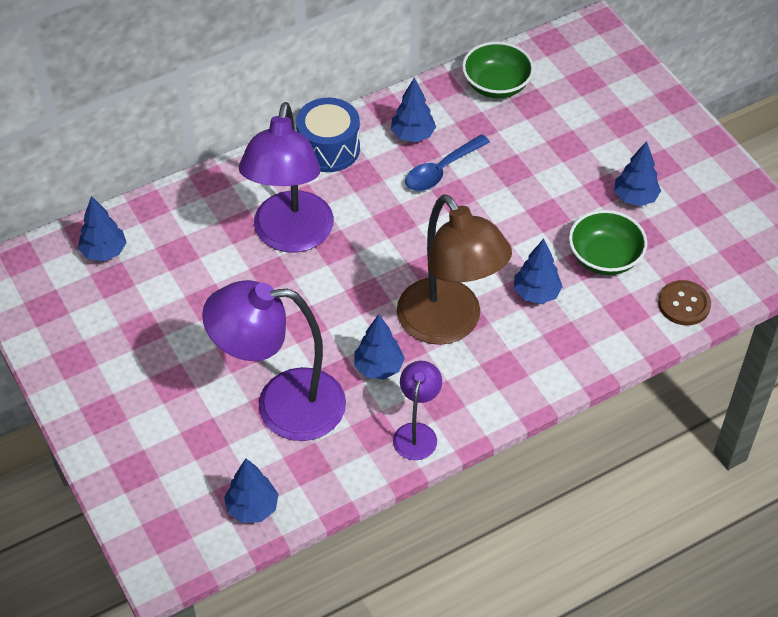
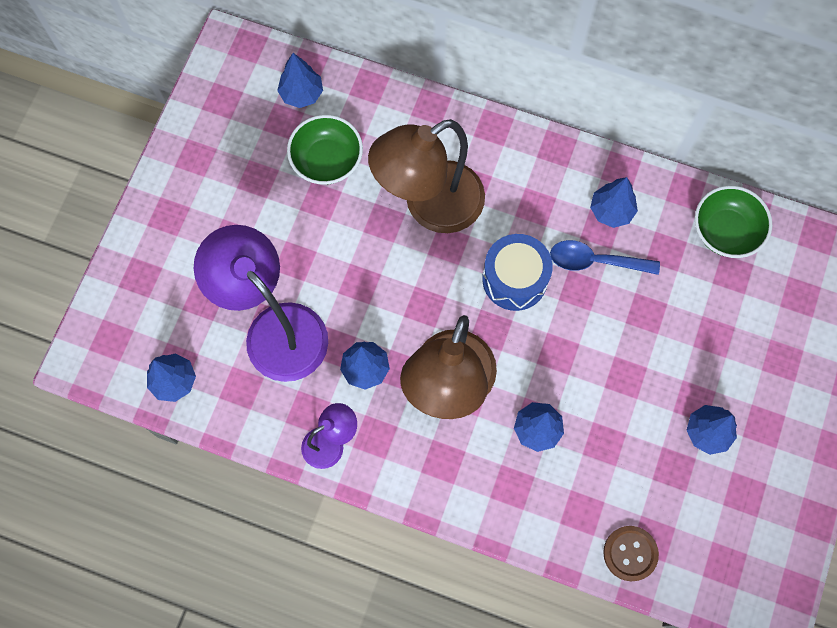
camera: 50 degrees right, 20 degrees up
purple lamp [239,102,334,252] -> brown lamp [368,119,485,233]
blue drum [296,98,360,172] -> blue drum moved to [482,234,553,311]
green bowl [569,210,647,275] -> green bowl moved to [287,115,363,185]

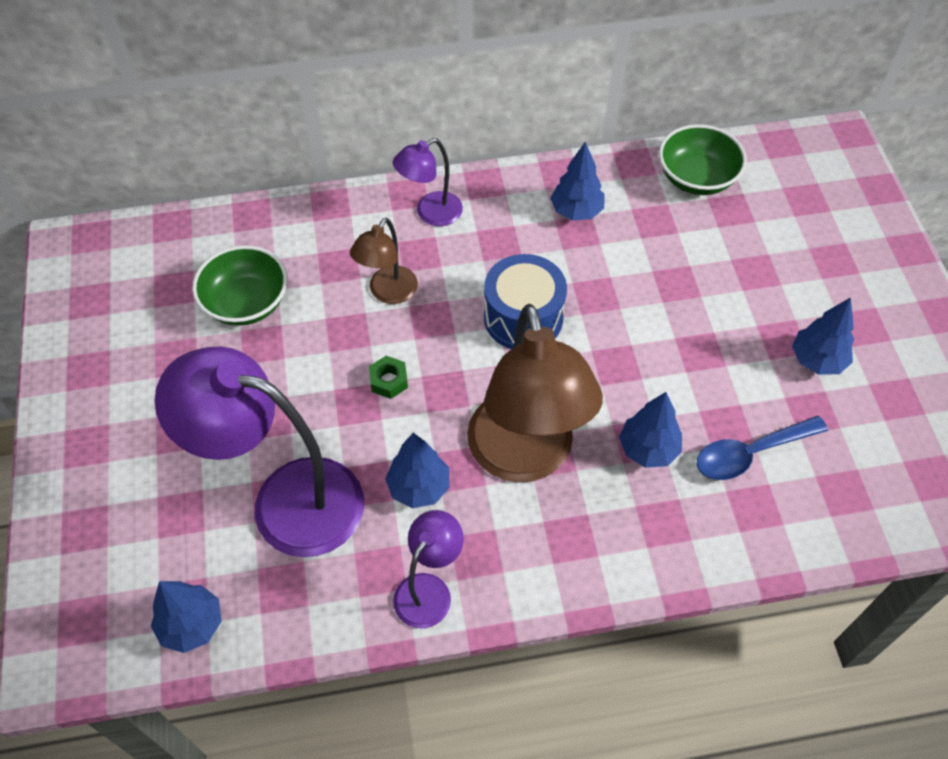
camera: 30 degrees left, 15 degrees down
blue tree [277,53,323,108] -> none
brown lamp [368,119,485,233] -> brown lamp [350,218,418,304], size x0.50
blue spoon [550,240,660,275] -> blue spoon moved to [697,416,828,480]
brown button [603,526,659,581] -> none
none -> green nut [369,356,408,399]
none -> purple lamp [393,138,463,226]

